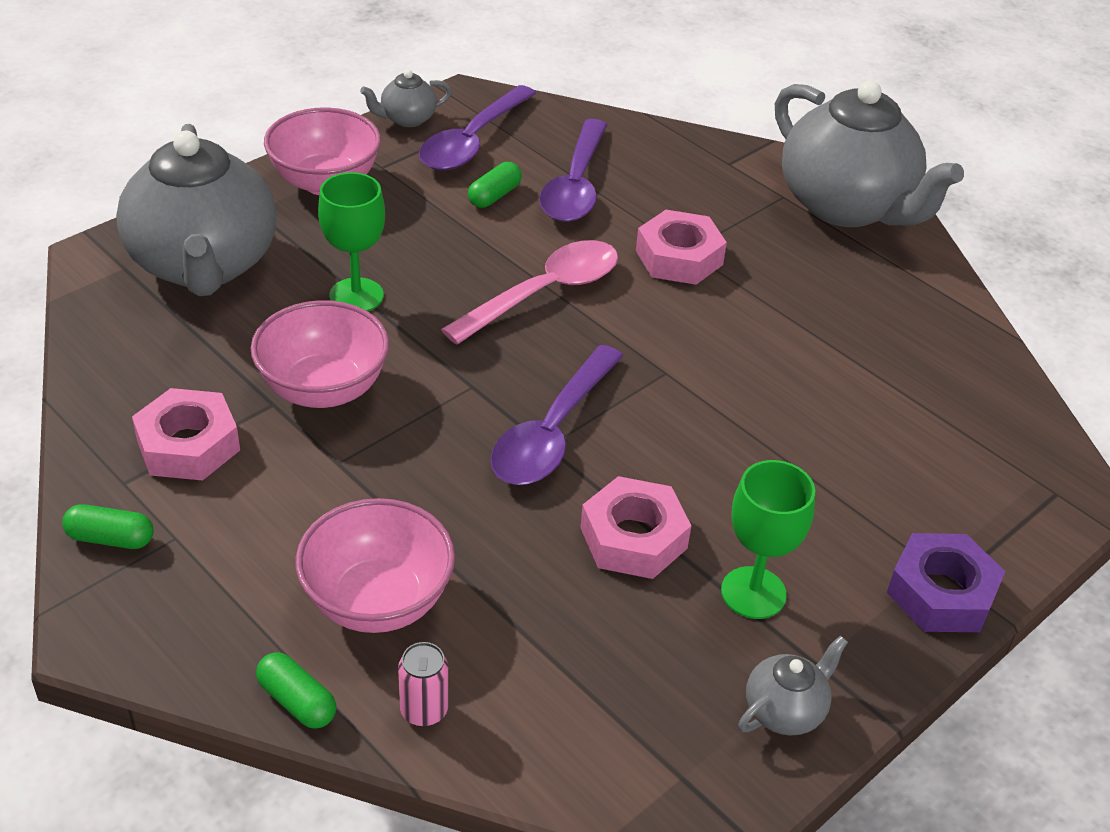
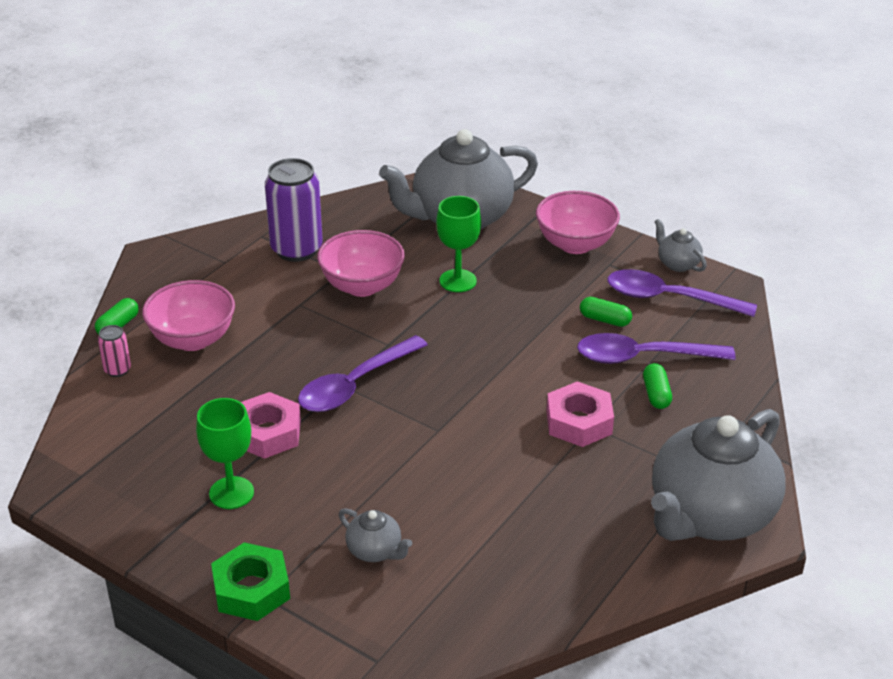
camera: 80 degrees right, 5 degrees down
green capsule [62,504,154,549] -> green capsule moved to [643,363,672,409]
pink nut [132,388,240,481] -> purple can [265,158,323,262]
pink spoon [441,240,618,344] -> none
purple spoon [490,345,623,485] -> purple spoon turned 60 degrees counterclockwise [298,335,428,412]
grey teapot [738,635,848,736] -> grey teapot moved to [339,508,412,562]
purple nut [887,533,1006,632] -> green nut [211,542,290,621]

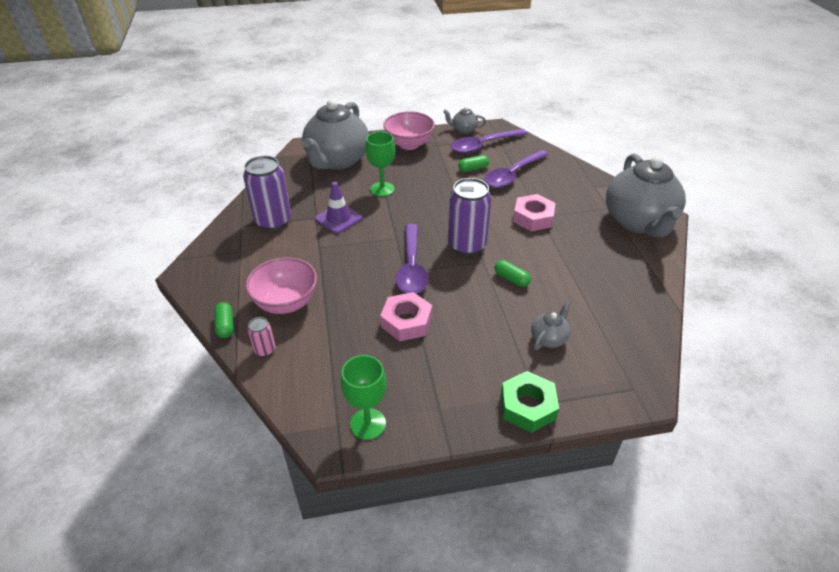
camera: 45 degrees left, 5 degrees up
green goblet [196,398,254,509] -> green goblet moved to [341,355,387,440]
pink bowl [317,230,405,297] -> purple traffic cone [315,182,362,234]
grey teapot [339,508,412,562] -> grey teapot turned 45 degrees counterclockwise [531,300,571,350]
green capsule [643,363,672,409] -> green capsule moved to [494,260,531,287]
none -> purple can [448,178,491,256]

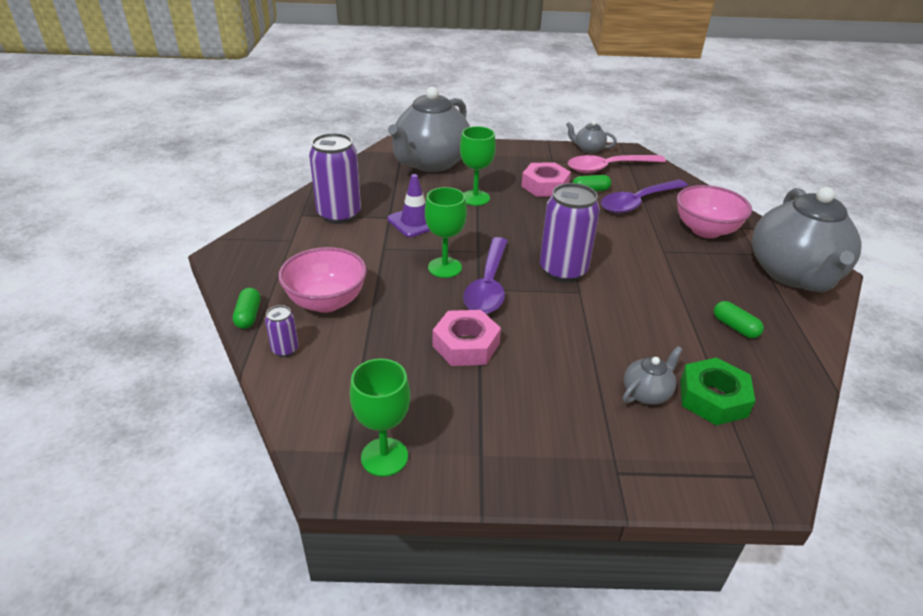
camera: 10 degrees right, 5 degrees down
pink can [248,317,276,357] -> purple can [265,305,299,357]
pink bowl [383,111,435,150] -> pink bowl moved to [677,185,752,238]
purple spoon [451,129,528,153] -> pink spoon [568,155,666,173]
green capsule [494,260,531,287] -> green capsule moved to [714,301,764,338]
green nut [501,371,559,433] -> green nut moved to [680,357,755,426]
pink nut [513,194,556,231] -> pink nut moved to [521,162,571,197]
none -> green goblet [425,187,467,278]

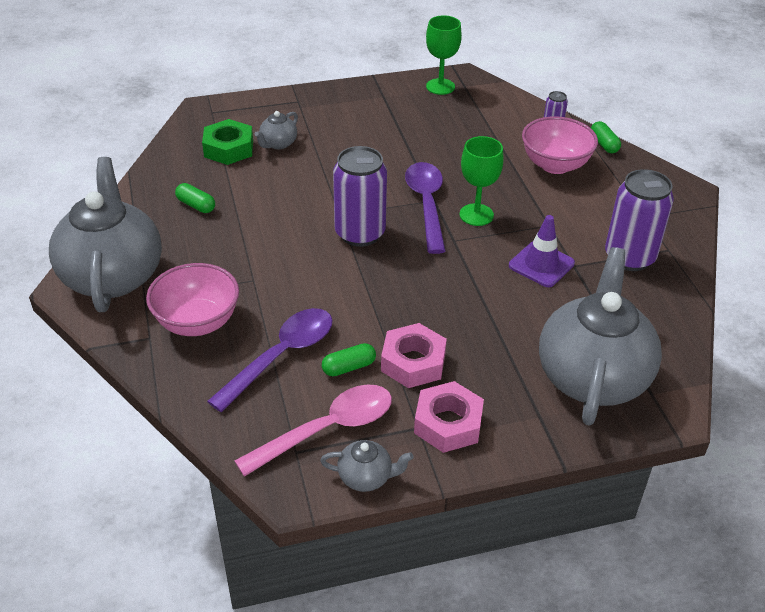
camera: 165 degrees right, 5 degrees up
pink nut [433,310,501,366] -> pink nut moved to [414,381,484,453]
green goblet [460,126,496,206] -> none

